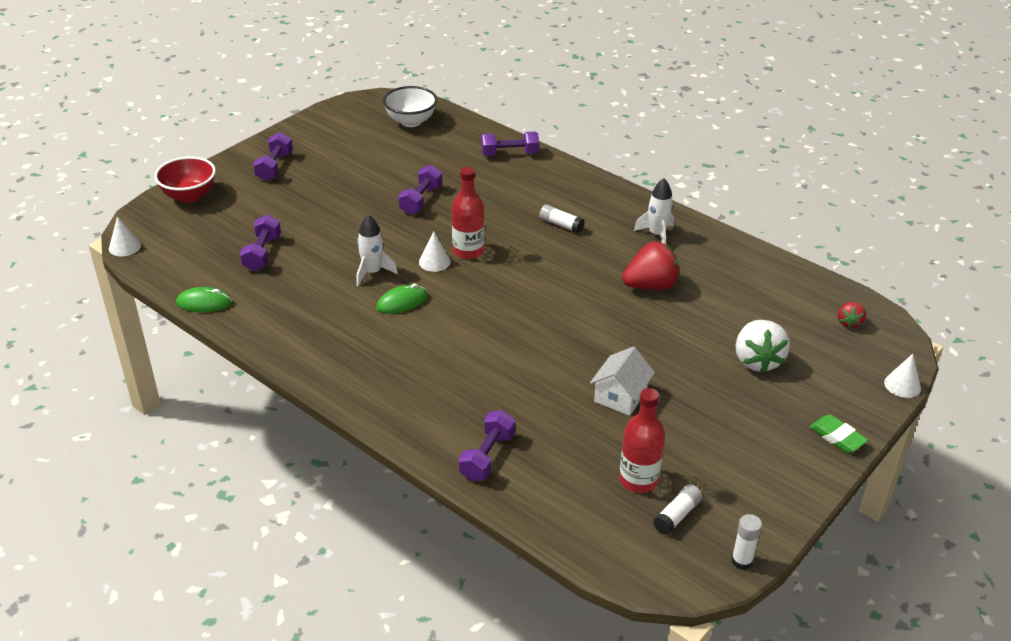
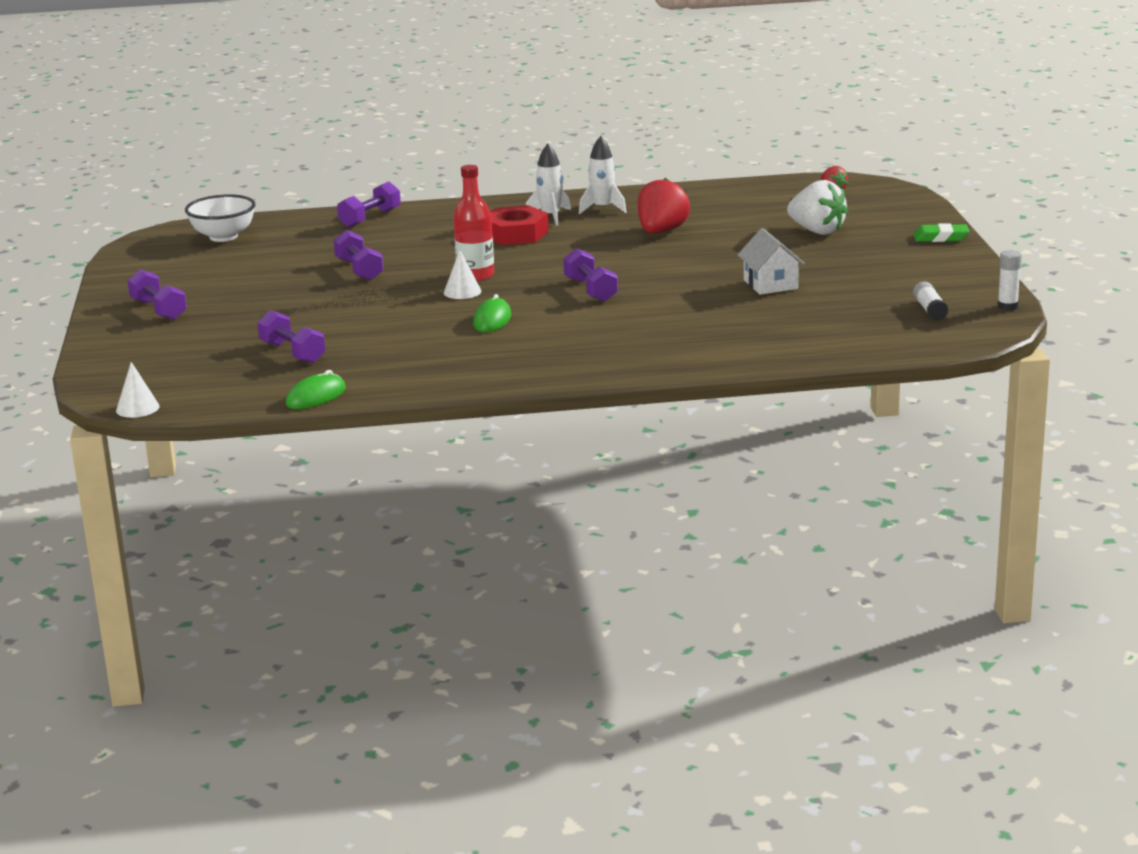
camera: 45 degrees left, 15 degrees down
red bowl [155,157,216,203] -> none
white rocket [356,215,398,286] -> white rocket moved to [526,144,571,225]
purple dumbbell [459,410,515,481] -> purple dumbbell moved to [563,248,618,302]
white glue stick [539,204,585,233] -> red nut [490,205,549,245]
red bottle [619,388,665,493] -> none
white cone [884,354,921,398] -> none

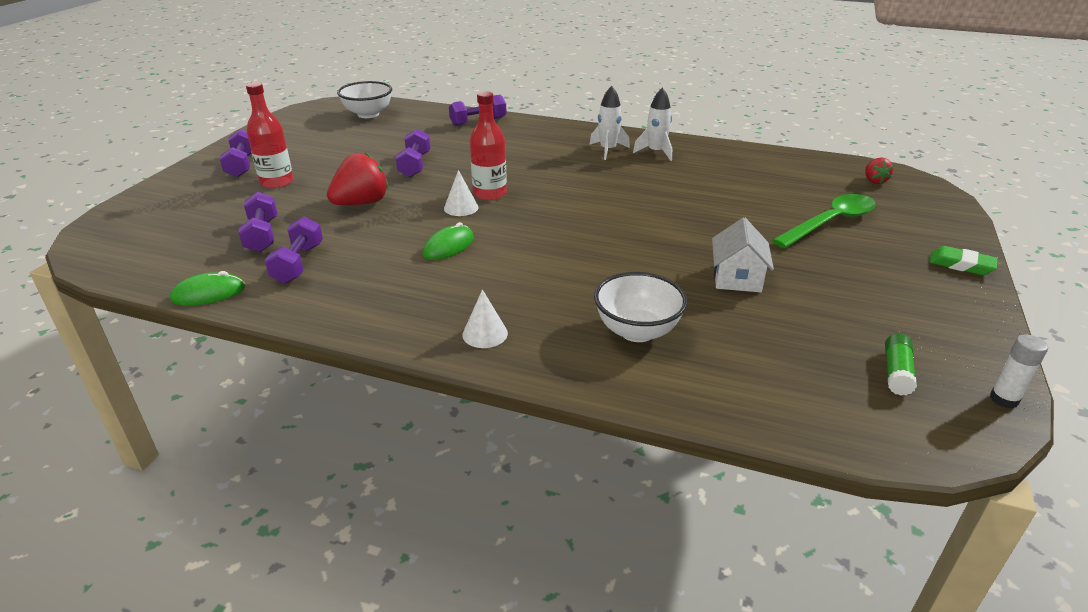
camera: 25 degrees right, 10 degrees up
white cone [116,362,160,418] -> white cone moved to [462,289,508,348]
red nut [490,205,549,245] -> none
purple dumbbell [563,248,618,302] -> purple dumbbell moved to [265,216,323,283]
red strawberry [638,178,690,234] -> red strawberry moved to [327,153,389,205]
white strawberry [787,180,848,235] -> green spoon [772,194,876,248]
white glue stick [913,281,949,321] -> green glue stick [885,333,917,396]
none -> red bottle [246,82,293,189]
none -> white bowl [594,272,687,342]

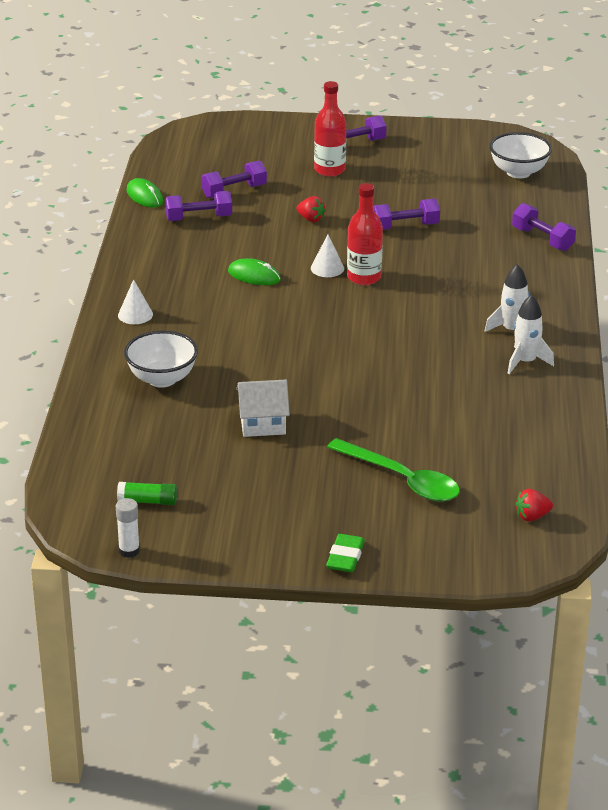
camera: 75 degrees right, 0 degrees up
red strawberry [327,153,389,205] -> red strawberry [296,196,326,222], size x0.53

